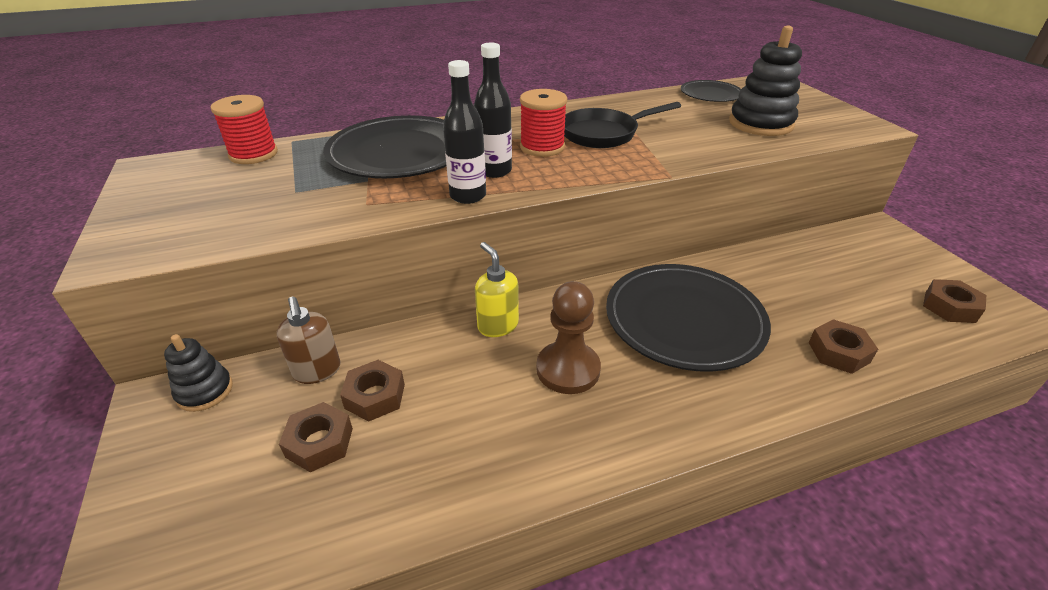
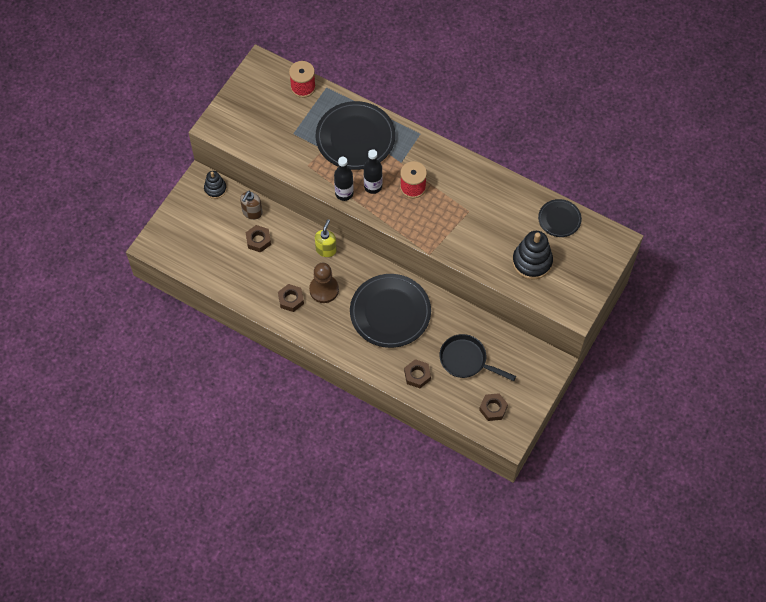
camera: 50 degrees right, 25 degrees up
brown nut [279,402,353,472] -> brown nut moved to [278,284,304,312]
black pan [564,102,681,148] -> black pan moved to [439,334,516,381]

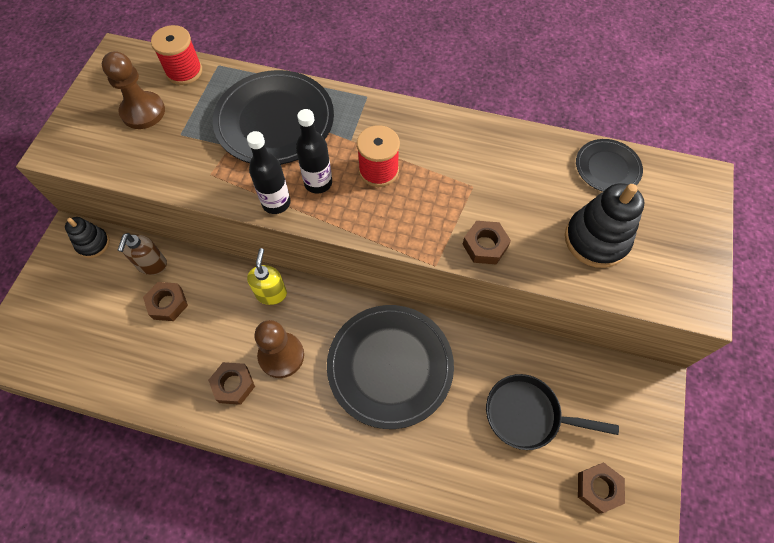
camera: 15 degrees left, 0 degrees up
brown nut [404,359,431,388] -> brown nut moved to [463,221,511,265]
none -> brown pawn [102,51,165,129]

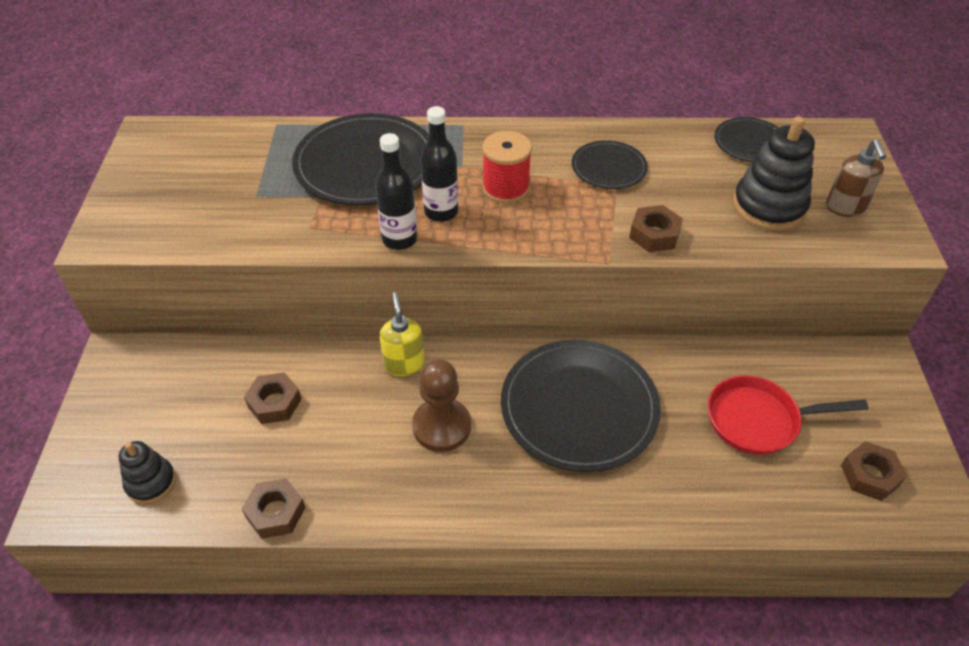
camera: 15 degrees left, 15 degrees down
black stacking toy [65,217,110,258] -> black stacking toy moved to [119,441,176,504]
brown pawn [102,51,165,129] -> none
brown soap dispenser [117,233,167,275] -> brown soap dispenser moved to [826,139,886,217]
red spool [151,25,202,85] -> none
brown nut [208,362,255,405] -> brown nut moved to [242,478,306,539]
black pan [486,374,619,450] -> red pan [708,375,869,455]
none -> black plate [572,140,648,189]

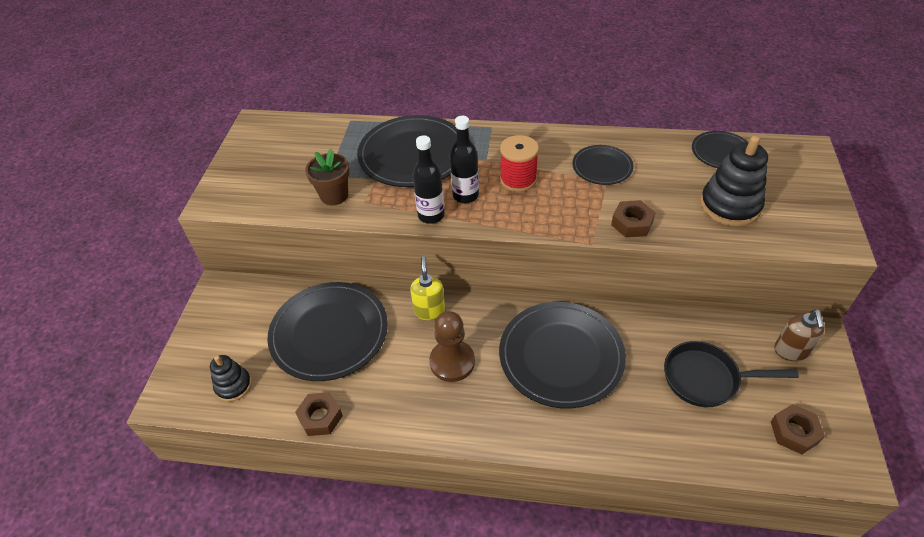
camera: 10 degrees right, 0 degrees up
brown nut [244,372,302,424] -> black plate [267,282,388,381]
red pan [708,375,869,455] -> black pan [664,341,799,407]
brown soap dispenser [826,139,886,217] -> brown soap dispenser moved to [774,309,824,361]
none -> brown flower pot [305,149,350,205]

